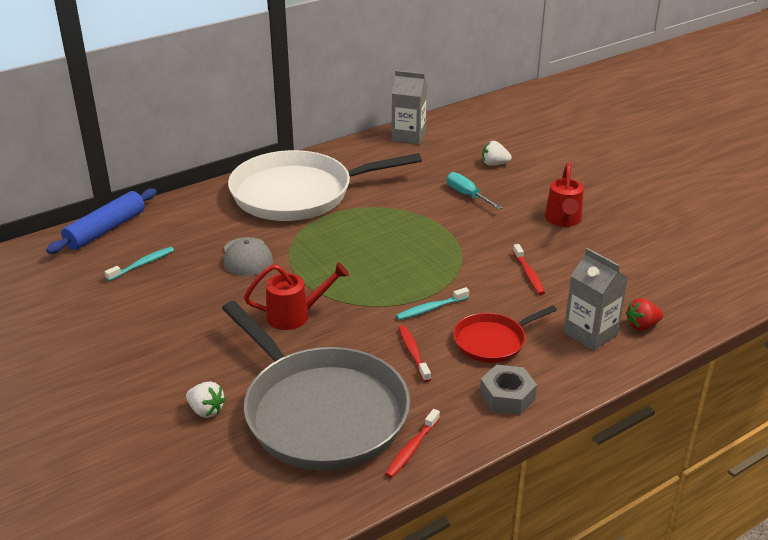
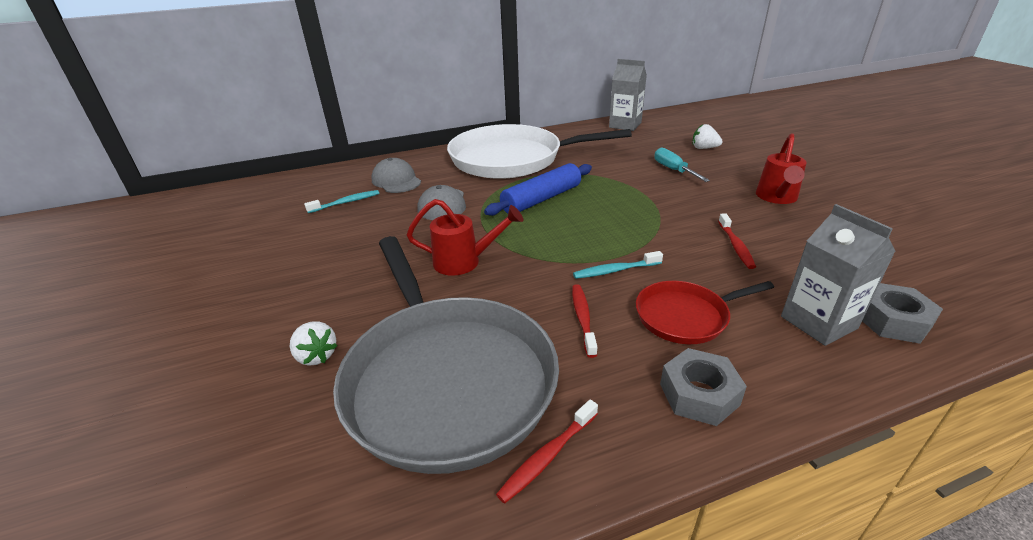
camera: 15 degrees right, 0 degrees up
blue rolling pin [46,189,157,254] -> blue rolling pin moved to [484,163,592,216]
red strawberry [626,298,663,331] -> grey nut [862,283,943,344]
none -> grey cap [372,158,421,193]

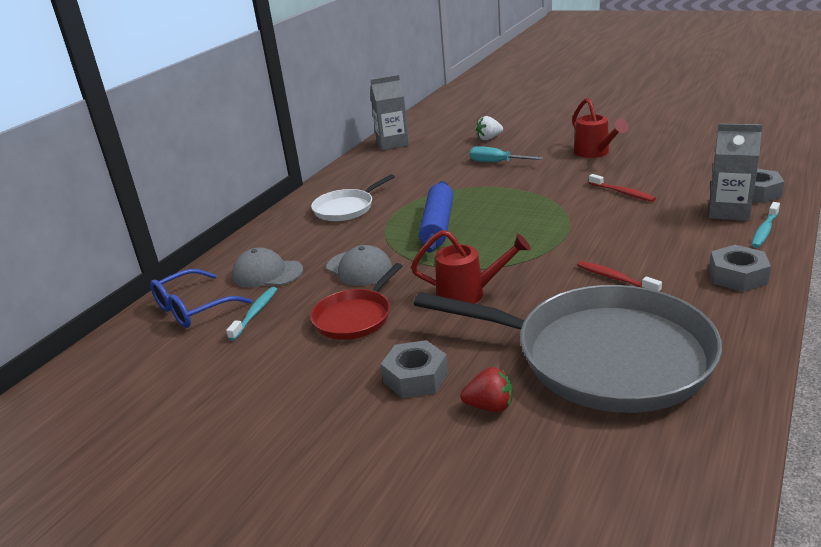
camera: 40 degrees left, 5 degrees down
white strawberry [290,321,337,366] -> red strawberry [460,367,513,412]
red watering can [407,199,523,276] -> red watering can turned 45 degrees clockwise [411,230,531,304]
white pan [447,124,632,179] -> white pan [311,174,395,221], size x0.48
red toothbrush [496,399,598,504] -> none
turquoise toothbrush [573,251,663,279] -> turquoise toothbrush moved to [752,202,780,248]
red pan [636,281,774,344] -> red pan moved to [310,263,402,340]
none -> blue glasses [150,269,252,328]
none -> grey nut [381,340,448,398]

